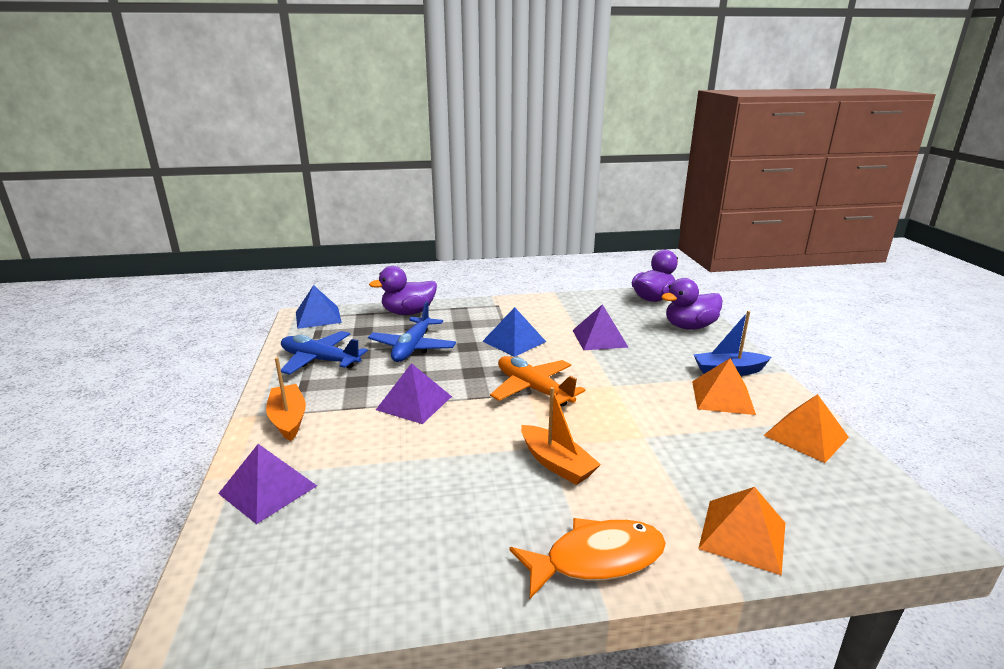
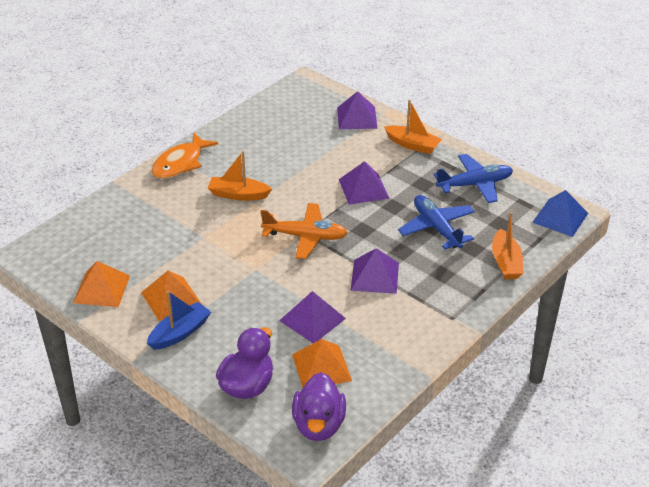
camera: 140 degrees right, 15 degrees up
purple duck [369,266,437,315] -> orange boat [492,212,524,280]
blue pyramid [482,307,546,357] -> purple pyramid [351,248,399,294]
orange pyramid [698,487,785,576] -> orange pyramid moved to [292,339,352,388]

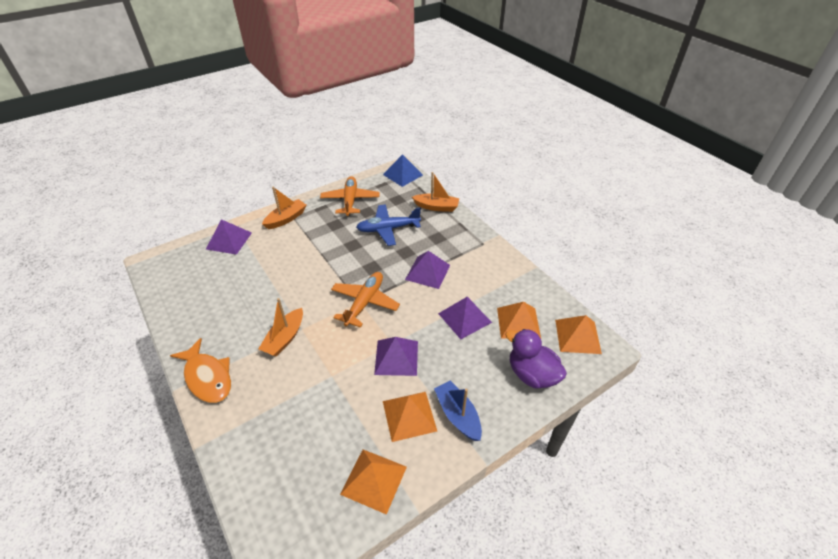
camera: 75 degrees left, 5 degrees up
purple duck [292,372,346,441] -> orange pyramid [555,315,602,354]
purple pyramid [339,161,389,205] -> purple pyramid moved to [374,337,418,376]
blue plane [434,154,513,203] -> orange plane [320,176,380,216]

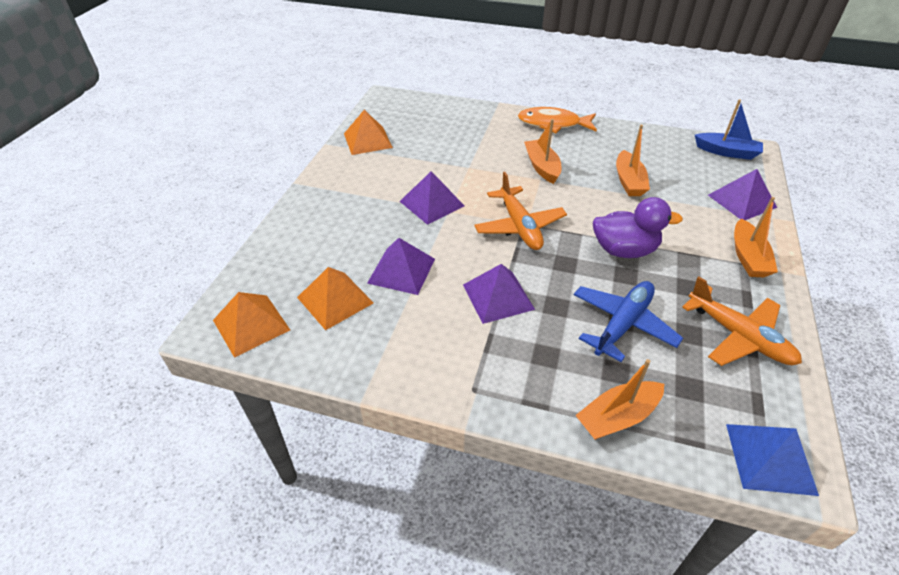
camera: 140 degrees right, 0 degrees up
orange pyramid [383,392,437,442] -> none
blue boat [434,380,482,441] -> blue boat moved to [695,100,763,160]
purple duck [505,329,567,389] -> purple duck moved to [593,197,683,258]
none -> orange boat [616,125,650,196]

